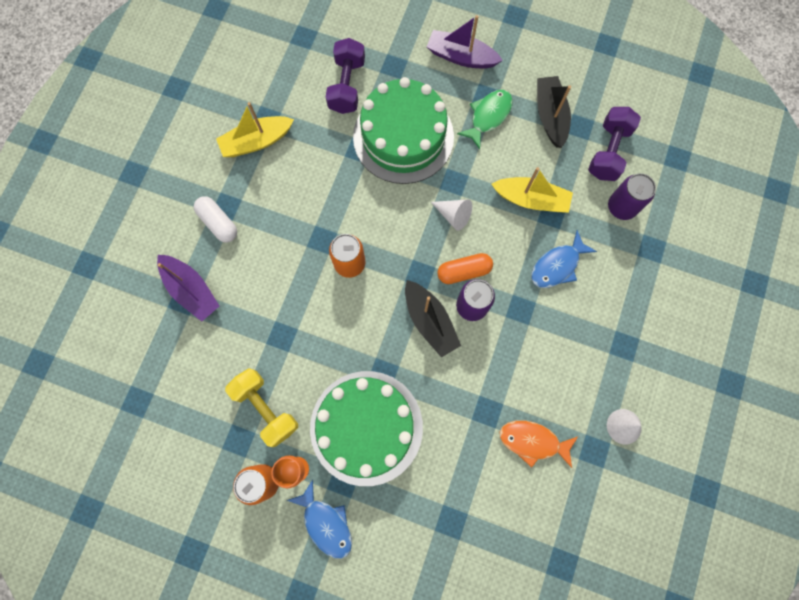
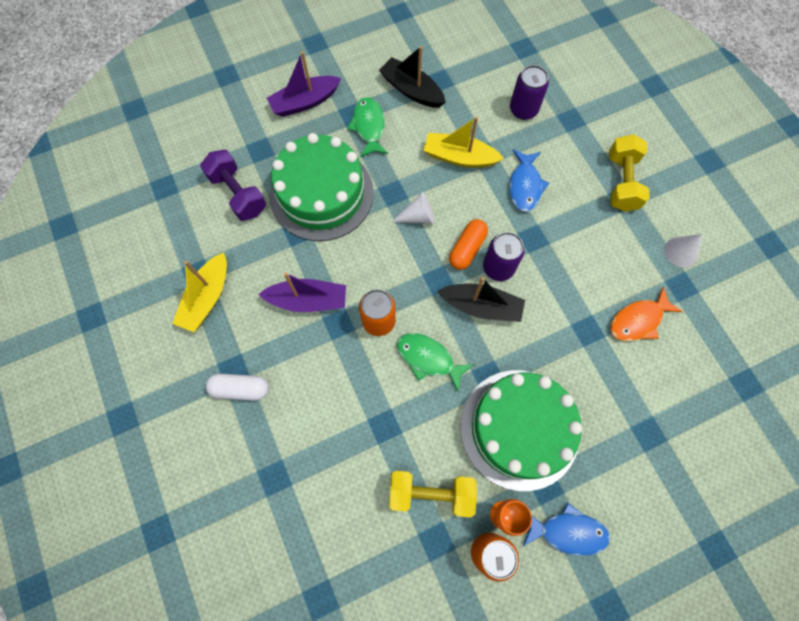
camera: 45 degrees left, 5 degrees down
purple boat [157,255,219,321] -> purple boat moved to [259,272,346,312]
yellow boat [491,167,573,213] -> yellow boat turned 135 degrees counterclockwise [423,116,504,168]
purple dumbbell [588,107,641,181] -> none
none -> green fish [397,333,474,392]
none -> yellow dumbbell [609,134,650,212]

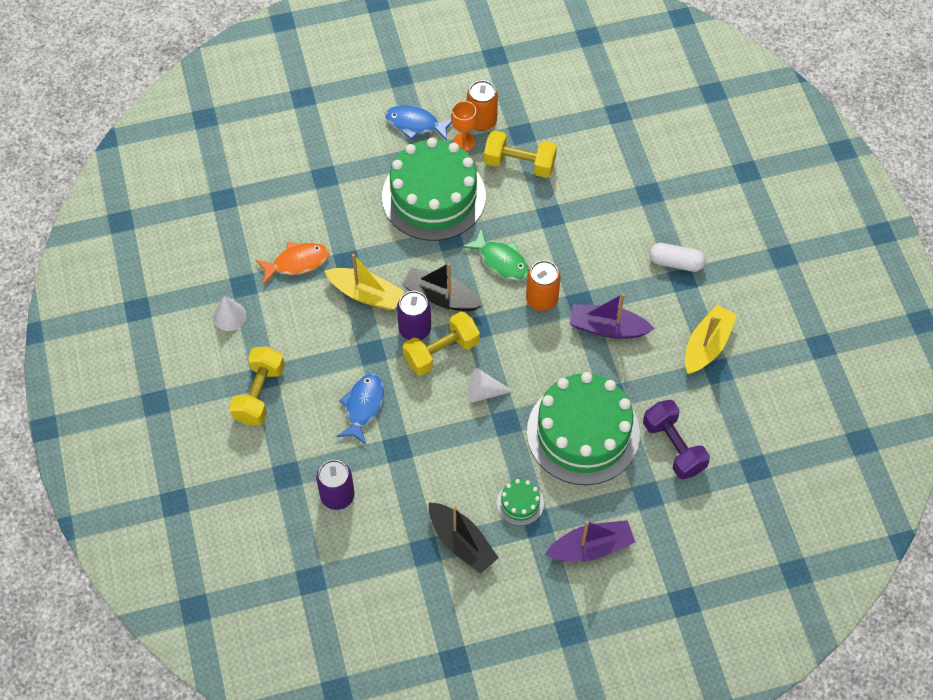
camera: 170 degrees left, 10 degrees down
green fish [347,97,388,157] -> green cake [497,479,544,526]
yellow boat [423,116,504,168] -> yellow boat moved to [325,254,404,310]
orange capsule [449,219,488,270] -> yellow dumbbell [403,312,480,376]

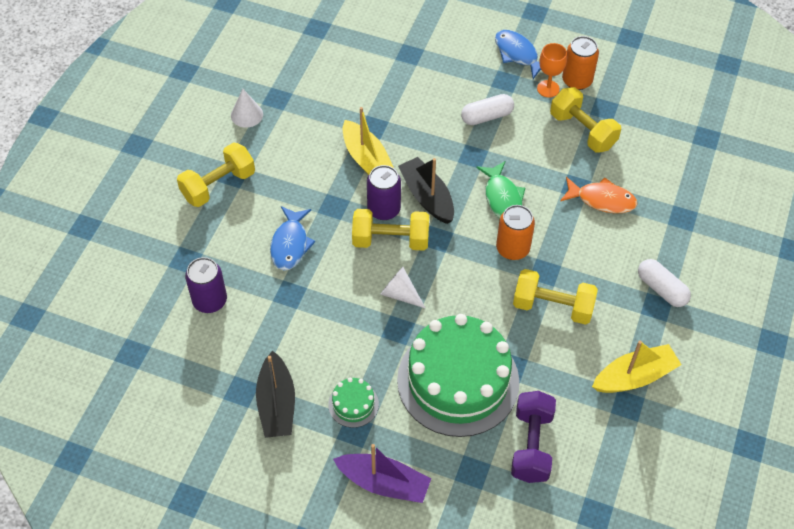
camera: 35 degrees right, 5 degrees down
orange fish [256,242,329,284] -> orange fish moved to [560,177,638,213]
blue fish [336,374,384,444] -> blue fish turned 135 degrees clockwise [270,206,315,270]
green cake [382,138,486,241] -> white capsule [461,94,514,125]
purple boat [569,293,655,339] -> yellow dumbbell [513,269,598,325]

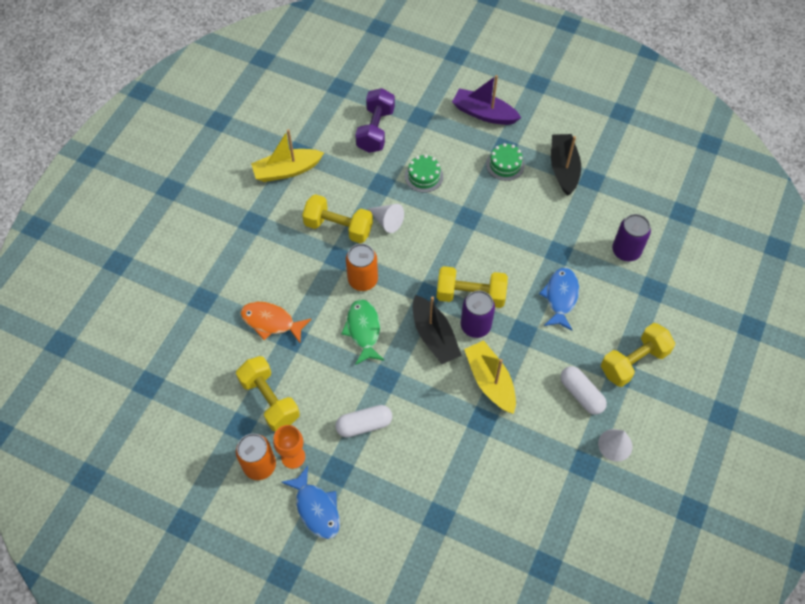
camera: 175 degrees left, 5 degrees up
white cone [380,267,426,309] -> white cone moved to [368,204,404,233]
green cake [397,314,519,437] -> green cake [405,155,443,193], size x0.41
white capsule [638,259,691,307] -> white capsule moved to [561,366,607,415]

